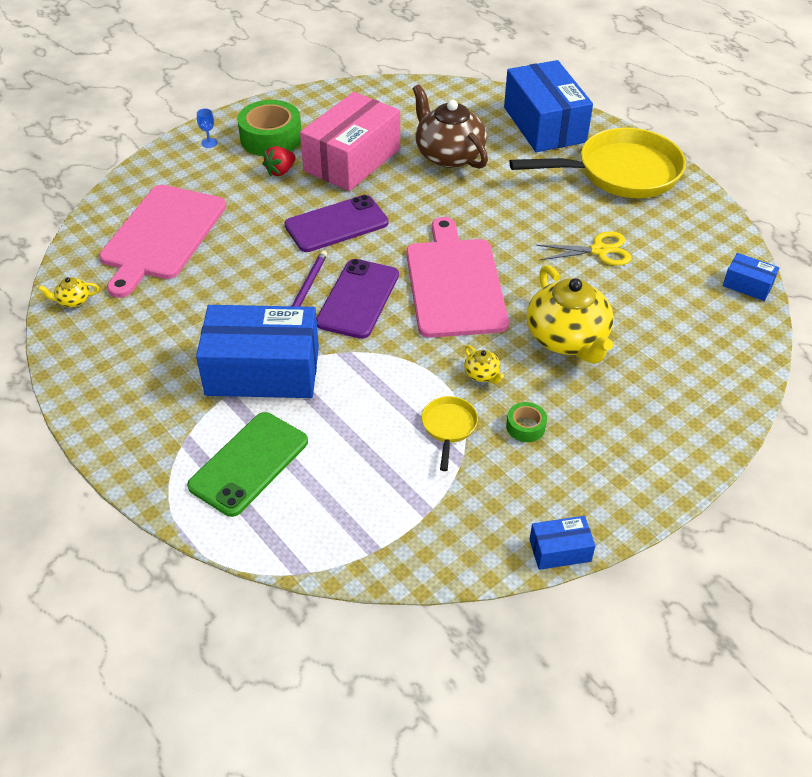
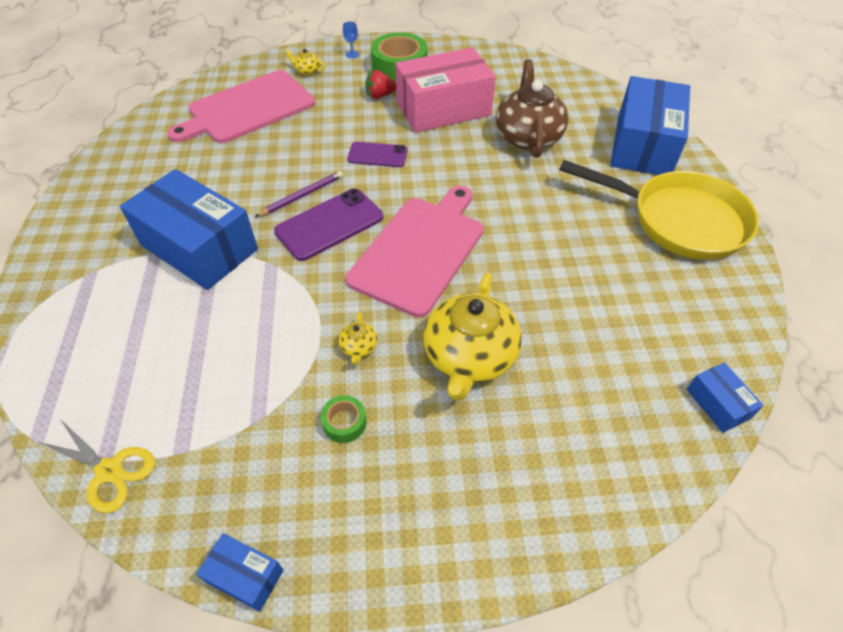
camera: 35 degrees right, 5 degrees up
yellow teapot [38,277,99,307] -> yellow teapot moved to [285,49,325,75]
green phone [187,412,308,517] -> none
purple phone [285,195,389,252] -> purple phone [347,142,407,167], size x0.63
yellow pan [422,396,478,471] -> none
yellow scissors [536,231,632,266] -> yellow scissors moved to [39,419,155,513]

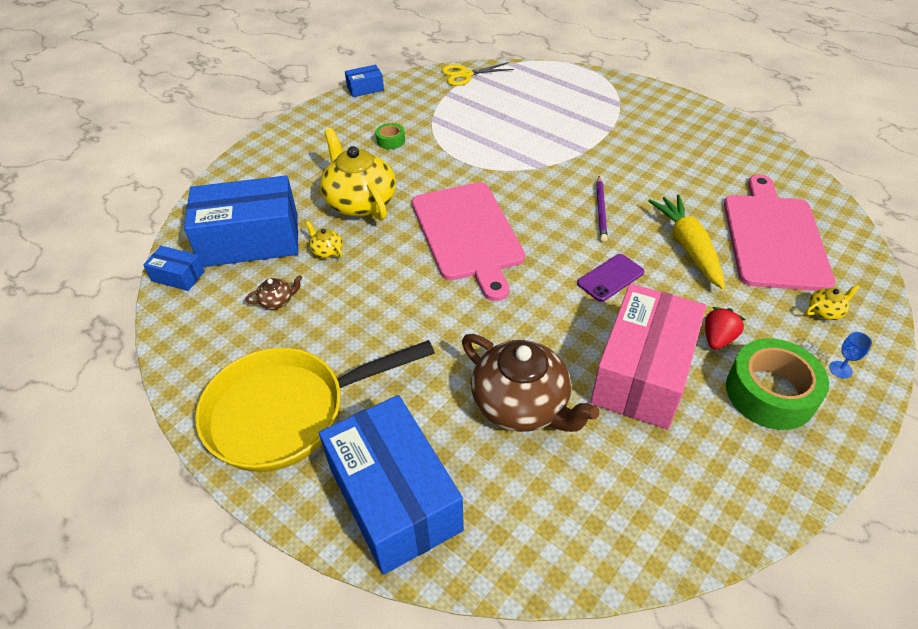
camera: 135 degrees right, 5 degrees down
blue box [120,169,258,290] -> blue box moved to [184,175,298,267]
purple phone [274,188,383,261] -> none
yellow teapot [338,312,377,365] -> yellow teapot moved to [306,221,343,258]
none -> brown teapot [245,275,302,309]
none -> yellow carrot [648,194,725,290]

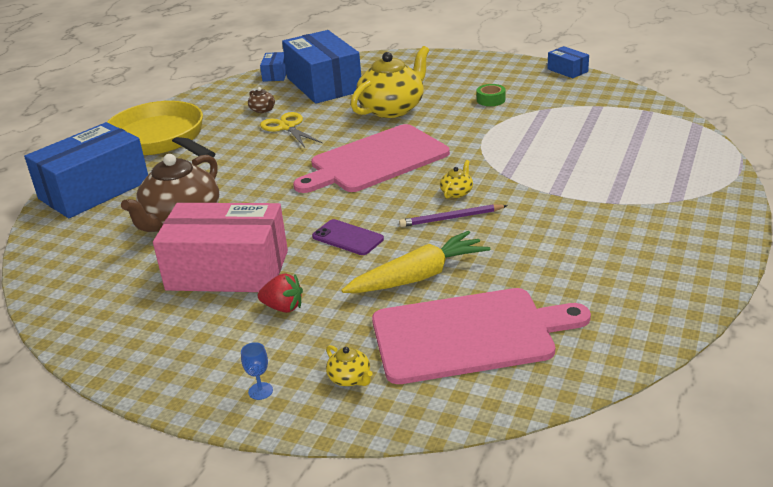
camera: 75 degrees right, 15 degrees down
yellow teapot [306,221,343,258] -> yellow teapot moved to [440,160,473,199]
yellow scissors [442,62,514,86] -> yellow scissors moved to [260,112,322,147]
green tape [726,339,829,430] -> none

